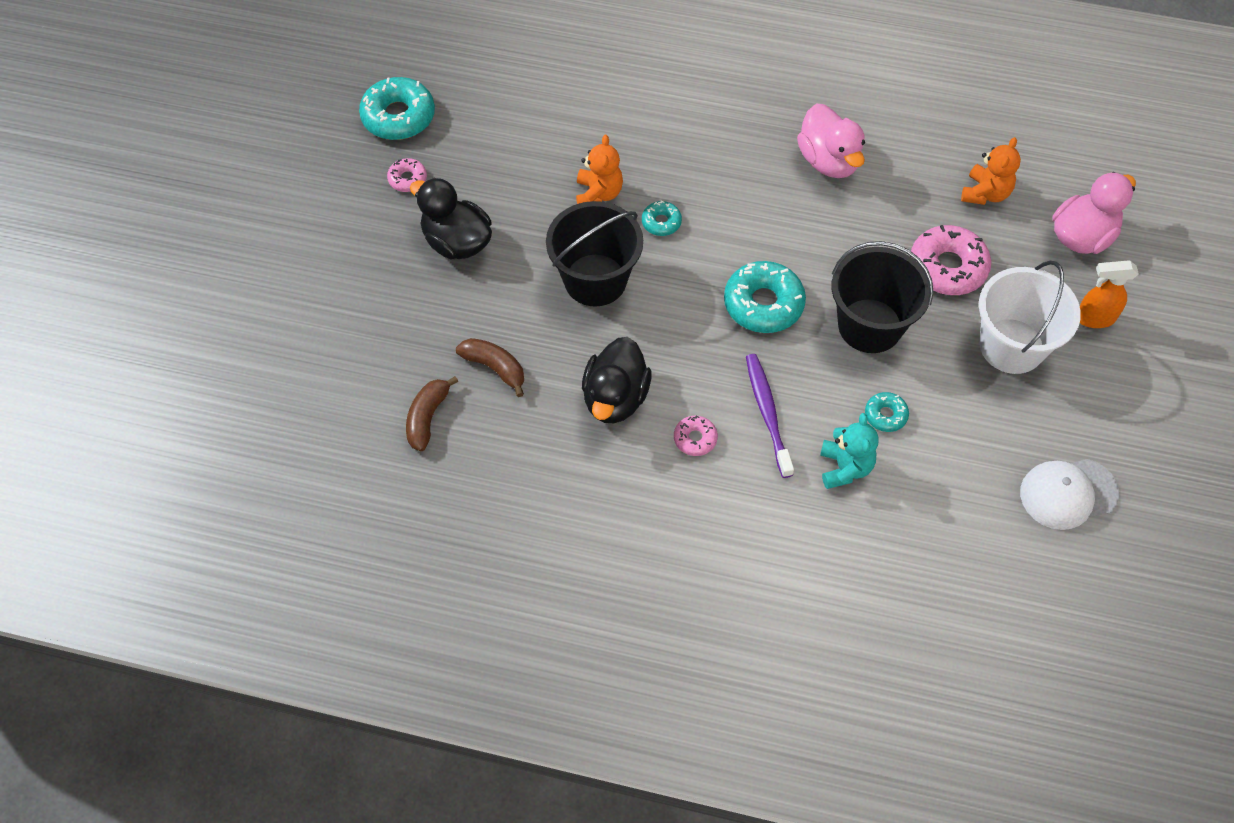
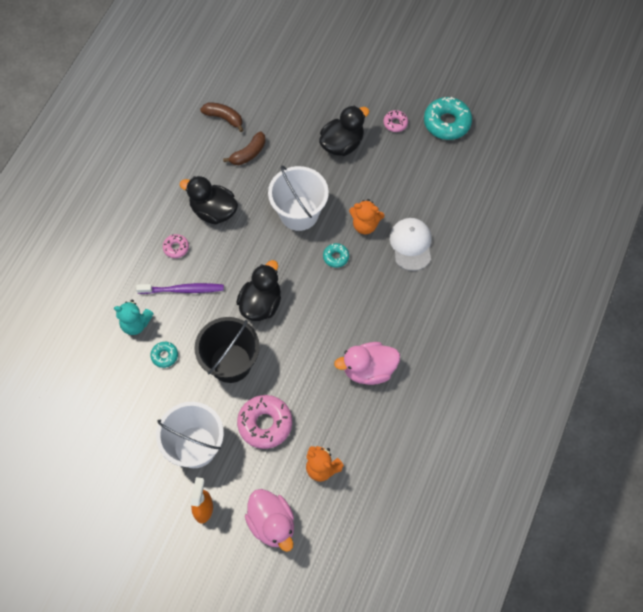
camera: 100 degrees right, 5 degrees up
black bucket [546,201,643,306] -> white bucket [268,165,329,231]
turquoise donut [724,261,806,333] -> black duck [236,260,281,321]
white cap [1020,459,1119,530] -> white cap moved to [390,218,431,271]

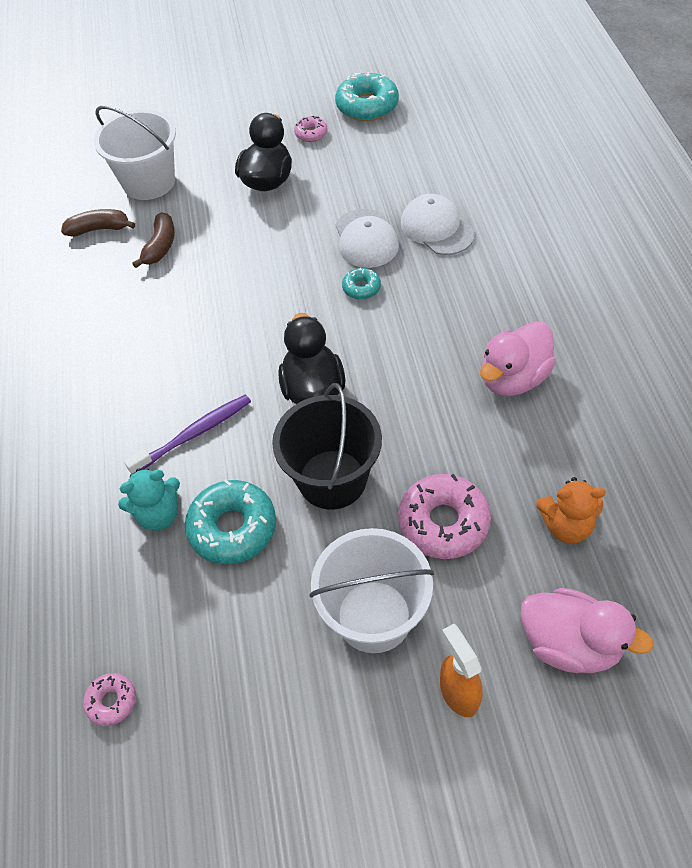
camera: 30 degrees left, 10 degrees down
turquoise donut [150,342,178,368] -> turquoise donut [185,479,276,564], size x1.94
pink donut [163,234,189,258] -> pink donut moved to [83,673,136,726]
black duck [180,176,238,224] -> none
white bucket [268,165,329,231] -> white bucket moved to [94,106,176,200]
orange teddy bear [349,199,385,234] -> white cap [336,209,399,268]

